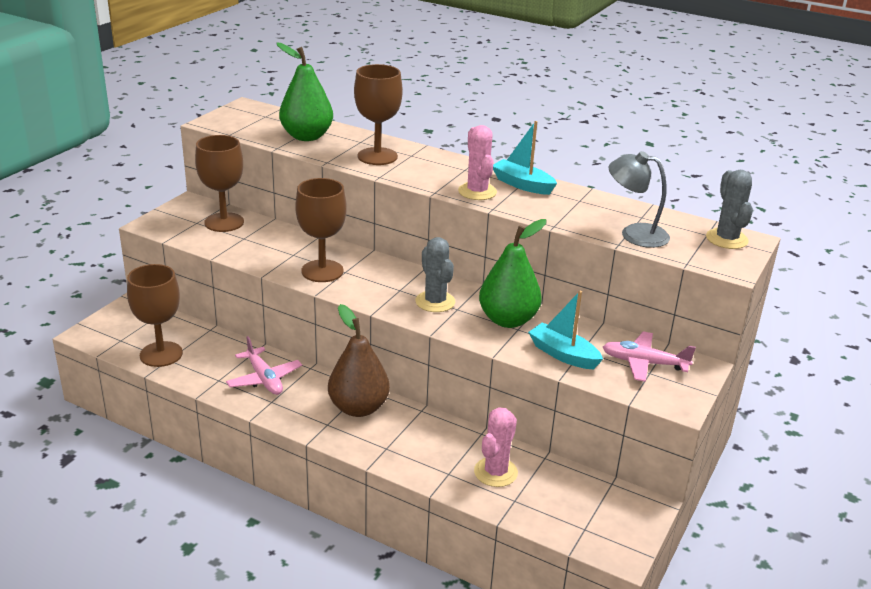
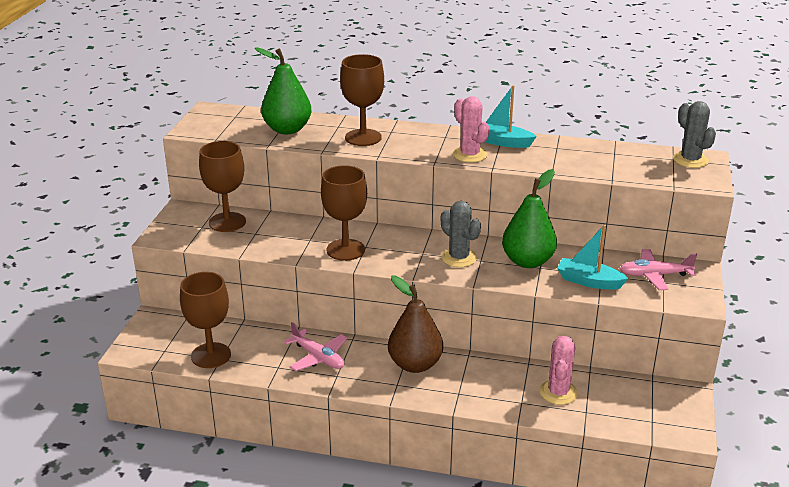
camera: 15 degrees left, 0 degrees up
grey lamp [609,151,670,248] -> none

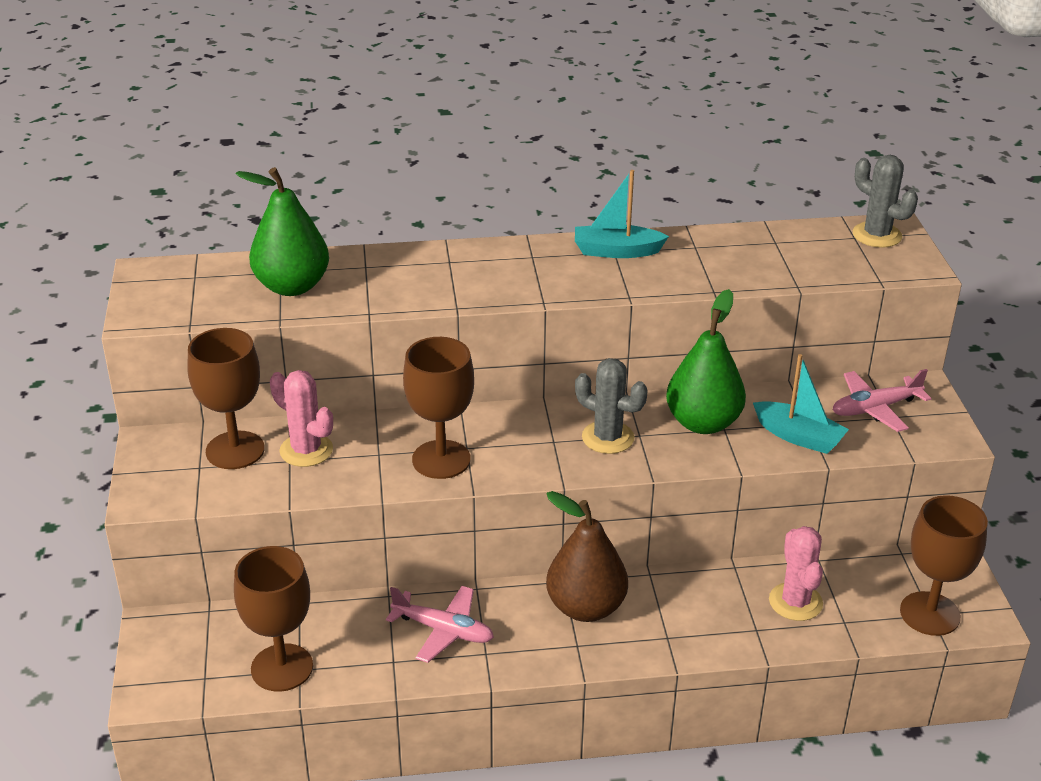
camera: 20 degrees left, 5 degrees up
brown goblet [340,54,384,146] -> brown goblet moved to [900,495,988,636]
pink cactus [453,96,489,163] -> pink cactus moved to [270,370,333,467]
turquoise boat [557,225,629,290] -> turquoise boat turned 150 degrees counterclockwise [753,354,849,454]

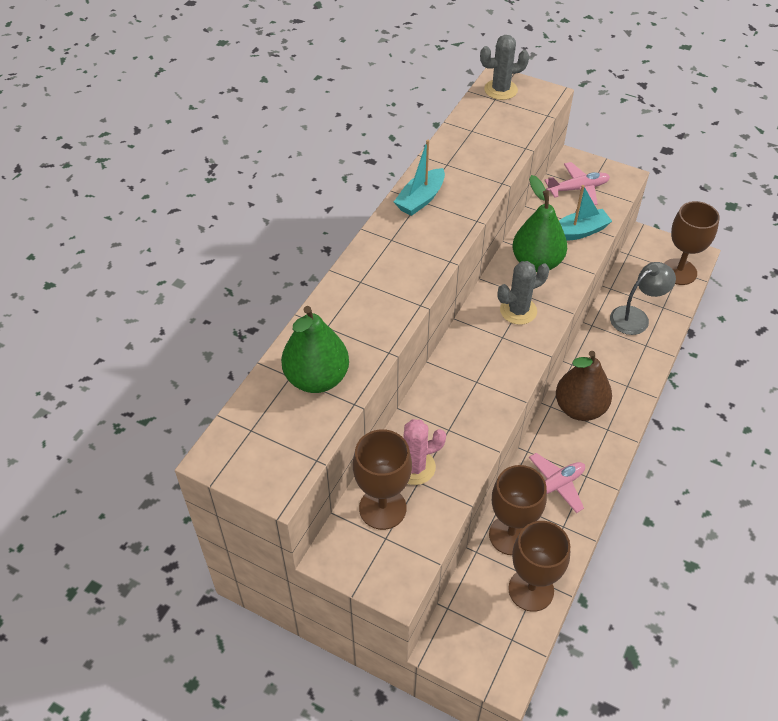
camera: 55 degrees left, 15 degrees up
brown goblet [403,337,474,479] -> brown goblet moved to [489,465,547,555]
pink cactus [769,526,823,621] -> grey lamp [610,262,676,335]
pink plane [833,369,931,432] -> pink plane turned 120 degrees counterclockwise [544,162,610,205]

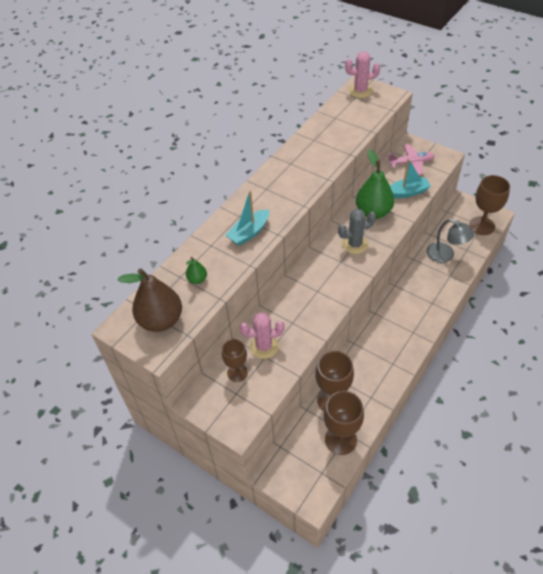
camera: 10 degrees right, 0 degrees up
green pear [281,306,349,393] -> green pear [186,257,207,284], size x0.46
brown goblet [353,429,412,530] -> brown goblet [222,339,248,382], size x0.62
turquoise boat [394,140,445,216] -> turquoise boat moved to [226,190,269,246]
grey cactus [480,35,529,100] -> pink cactus [345,51,380,98]
pink plane [529,453,585,513] -> none
brown pear [556,351,612,421] -> brown pear moved to [118,268,182,332]
grey lamp [610,262,676,335] -> grey lamp turned 60 degrees clockwise [426,219,475,263]

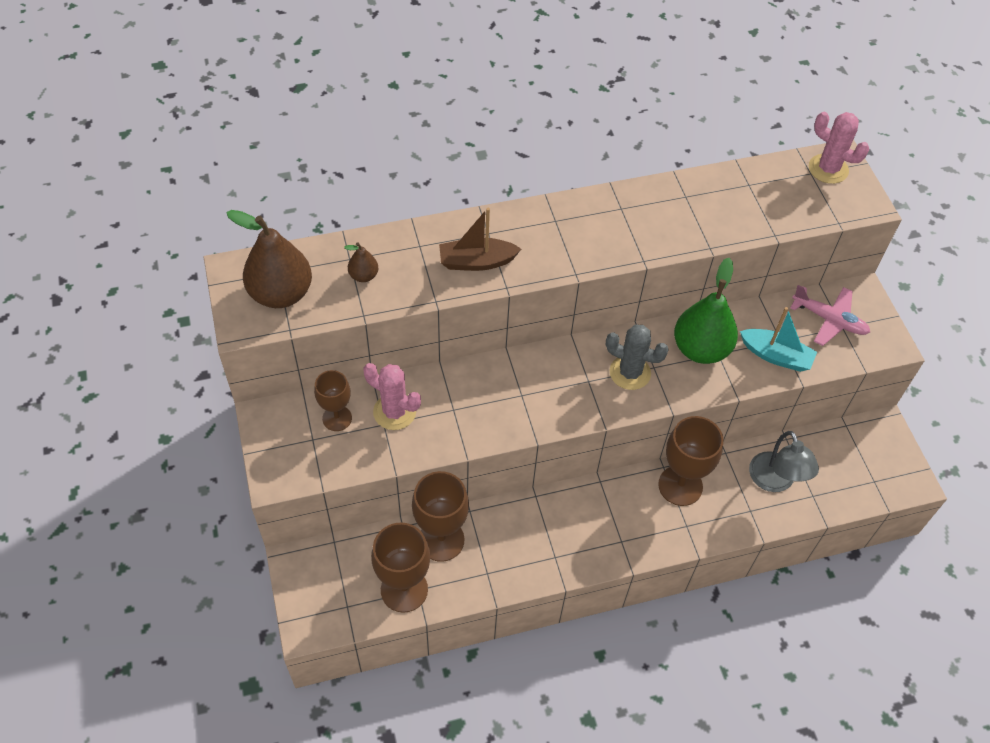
camera: 35 degrees right, 5 degrees up
green pear [186,257,207,284] -> brown pear [344,242,378,282]
turquoise boat [226,190,269,246] -> brown boat [439,208,521,271]
brown goblet [469,175,510,235] -> brown goblet moved to [658,416,723,506]

